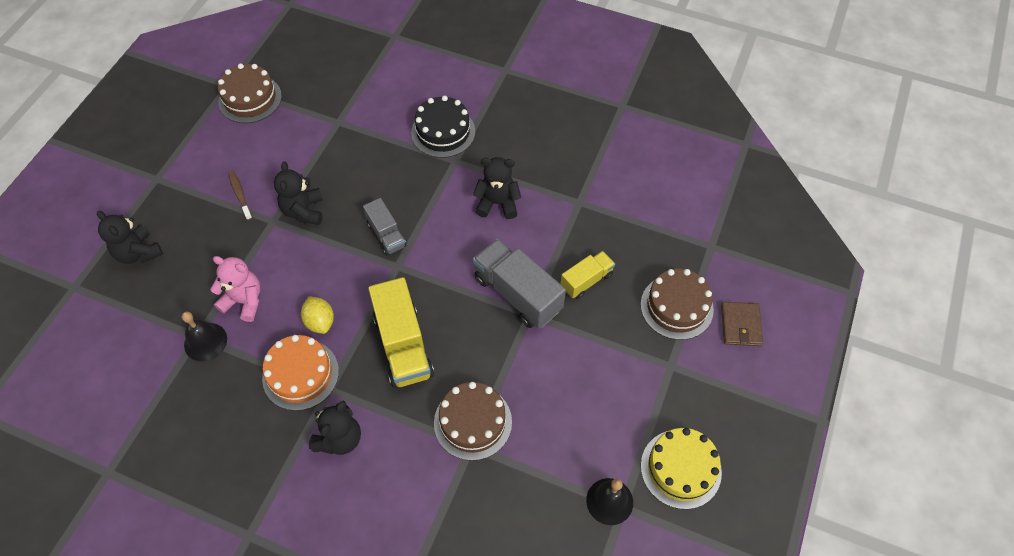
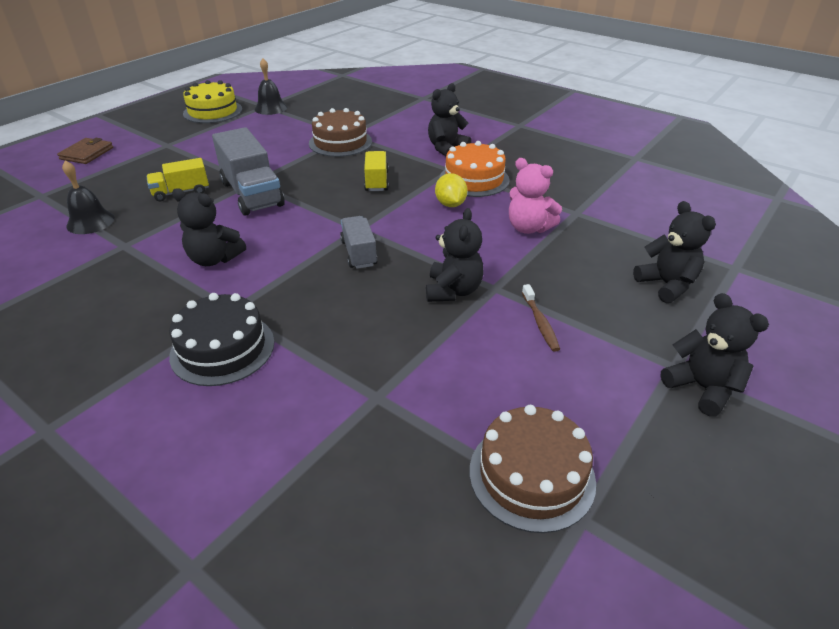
camera: 165 degrees left, 20 degrees down
black bell [182,312,227,362] -> black bell moved to [62,160,115,234]
yellow truck [368,277,434,388] -> yellow truck [364,151,389,191], size x0.58
brown cake [641,269,714,340] -> none
none -> black teddy bear [661,293,769,417]

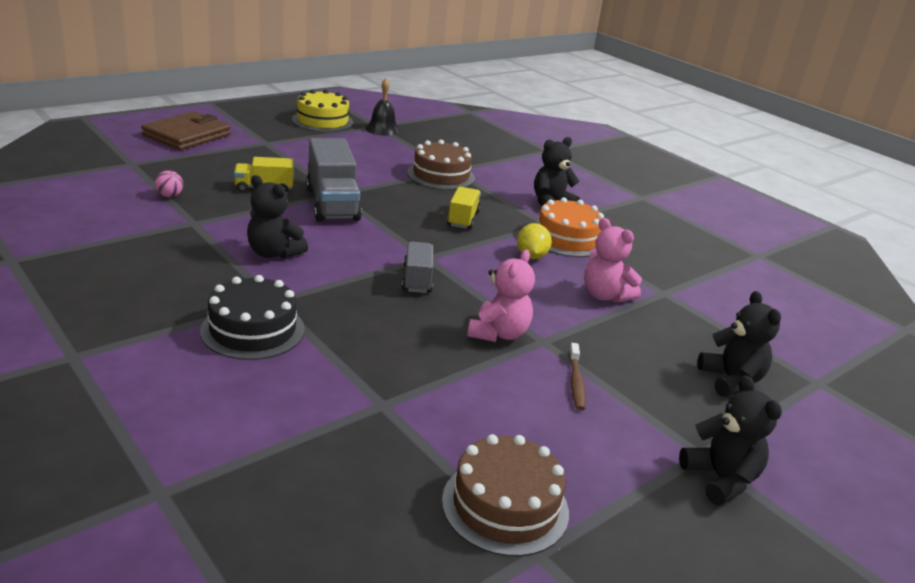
camera: 10 degrees right, 10 degrees down
brown wallet [57,138,113,164] -> brown wallet [141,111,231,150], size x1.63
black bell [62,160,115,234] -> pink ball [155,170,183,197]
black teddy bear [426,208,484,302] -> pink teddy bear [467,250,535,342]

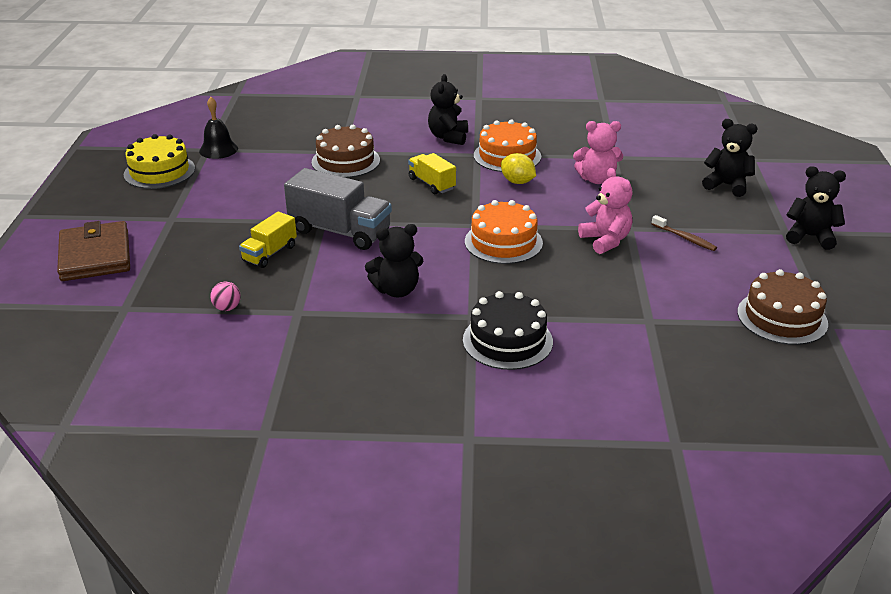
camera: 45 degrees left, 5 degrees up
grey truck [402,242,433,293] -> orange cake [465,200,543,264]

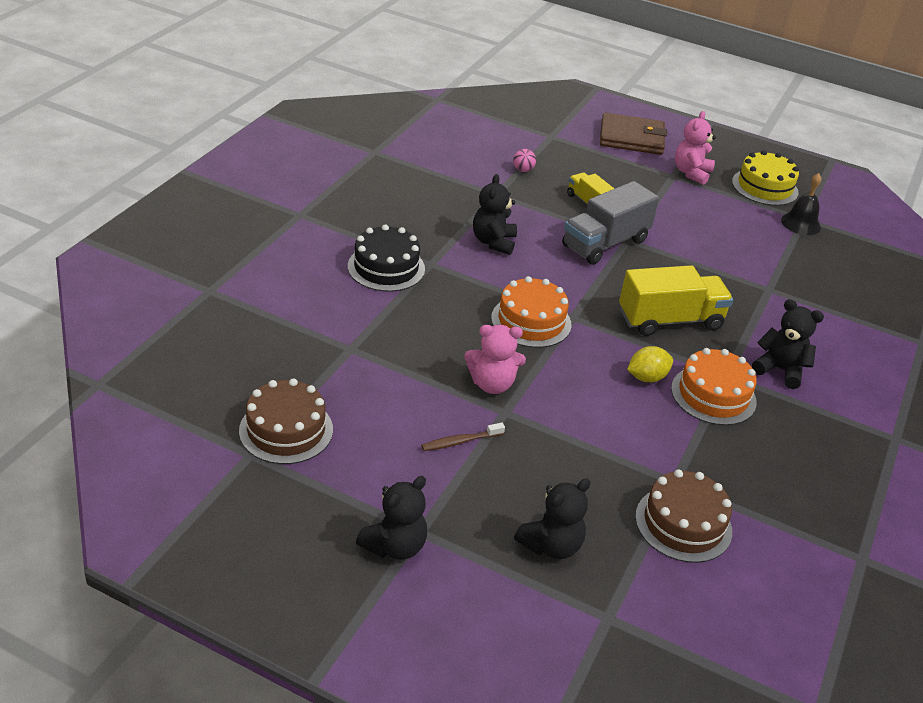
camera: 110 degrees right, 5 degrees up
brown cake [312,125,380,178] -> brown cake moved to [635,469,732,563]
yellow truck [408,153,456,194] -> yellow truck [619,265,733,336], size x1.72
pink teddy bear [573,121,623,184] -> pink teddy bear moved to [675,111,716,185]

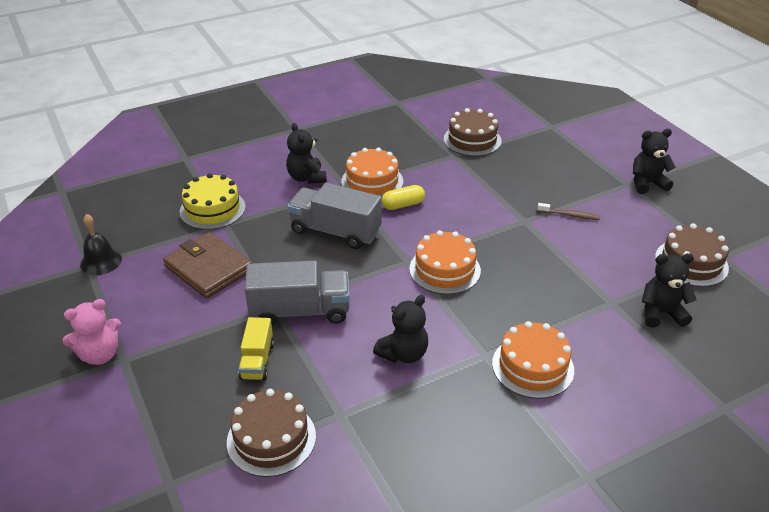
camera: 140 degrees left, 0 degrees up
black cake [348,224,425,292] -> orange cake [492,321,574,399]
pink teddy bear [464,325,526,394] -> none
pink ball [513,149,536,172] -> brown cake [227,389,316,477]
black teddy bear [514,478,591,559] -> black teddy bear moved to [642,253,697,328]
brown wallet [600,113,667,155] -> brown wallet moved to [163,232,252,298]
yellow truck [619,265,733,336] -> grey truck [287,183,382,249]
yellow lemon [627,346,673,382] -> yellow capsule [382,185,425,210]
yellow cake [732,150,799,206] -> yellow cake moved to [180,173,246,230]

